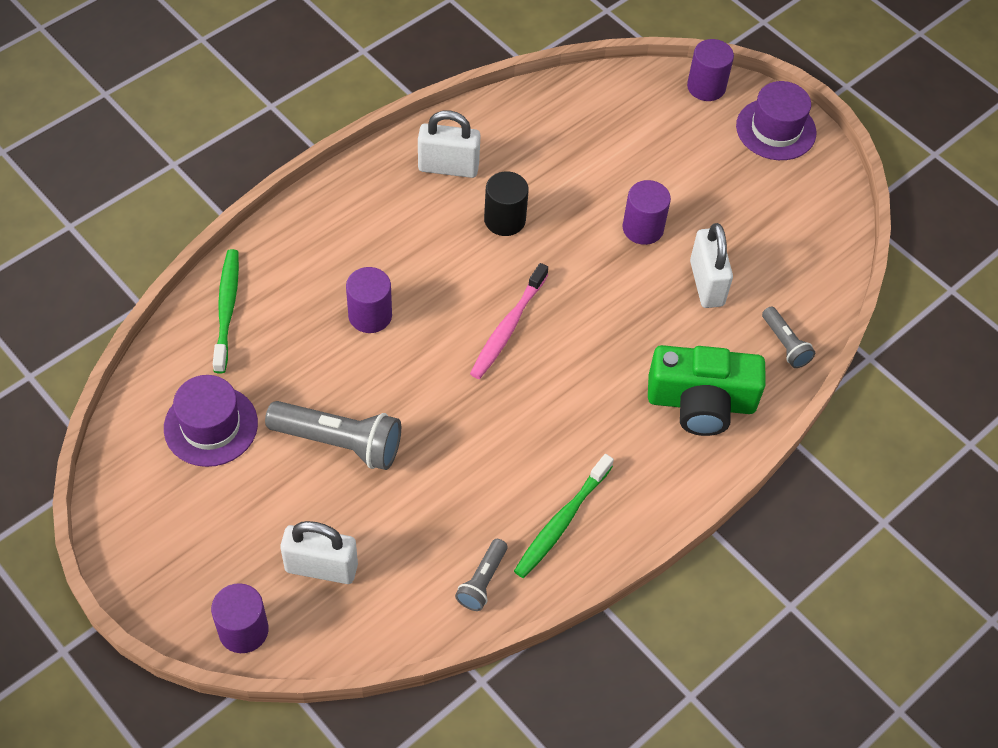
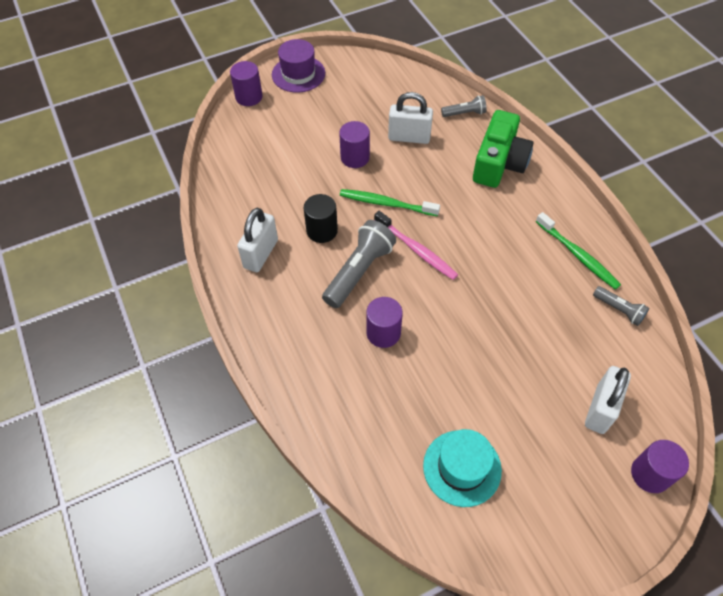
camera: 70 degrees left, 0 degrees up
purple hat [164,375,258,467] -> turquoise hat [423,429,502,507]
green toothbrush [213,249,239,373] -> green toothbrush moved to [340,189,440,216]
grey flashlight [265,401,401,470] -> grey flashlight moved to [322,220,396,308]

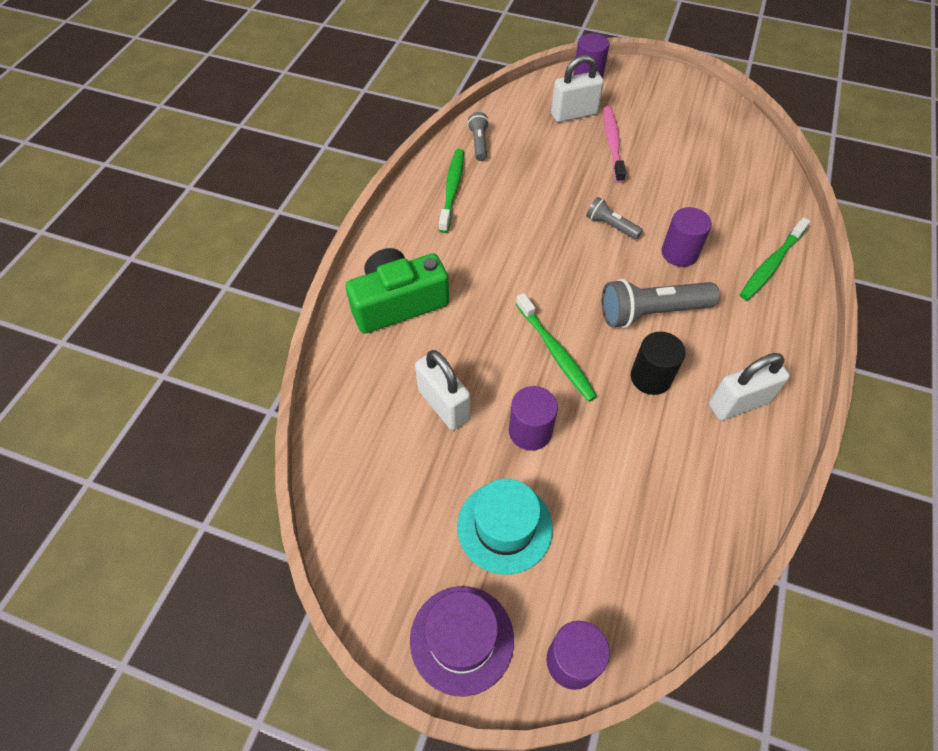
camera: 135 degrees left, 0 degrees up
pink toothbrush [374,211,458,280] -> pink toothbrush moved to [603,106,626,183]
turquoise hat [423,429,502,507] -> turquoise hat moved to [457,479,553,575]
grey flashlight [441,95,486,117] -> grey flashlight moved to [586,197,643,240]
none -> green toothbrush [740,217,811,300]

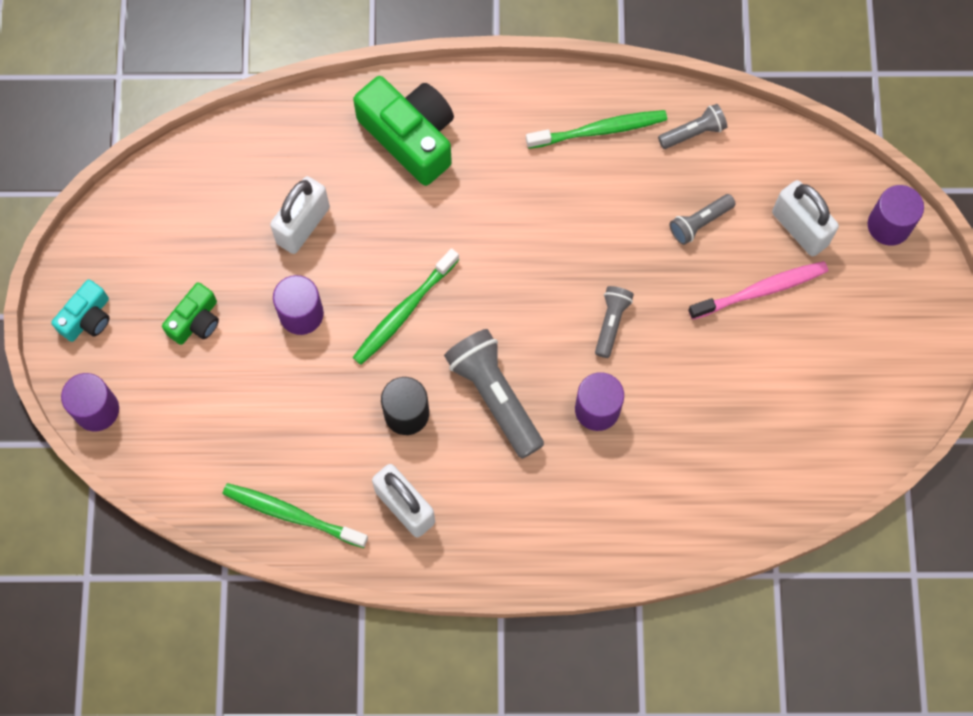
camera: 70 degrees right, 15 degrees up
purple hat [410,586,514,697] -> turquoise camera [51,279,110,342]
turquoise hat [457,479,553,575] -> green camera [162,282,219,345]
green toothbrush [740,217,811,300] -> green toothbrush moved to [223,483,368,548]
none -> grey flashlight [670,194,736,245]

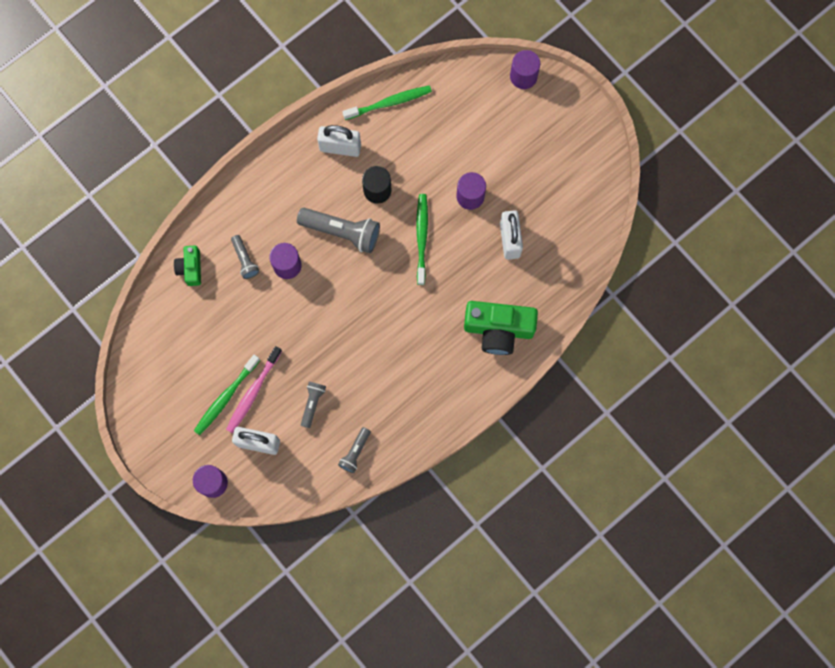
camera: 140 degrees right, 5 degrees up
turquoise camera [51,279,110,342] -> none
green camera [162,282,219,345] -> green camera moved to [174,246,201,286]
green toothbrush [526,110,667,149] -> green toothbrush moved to [194,355,260,435]
grey flashlight [595,286,634,358] -> grey flashlight moved to [231,235,259,279]

